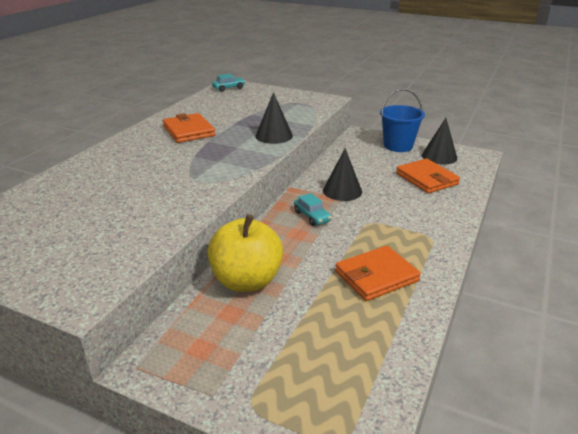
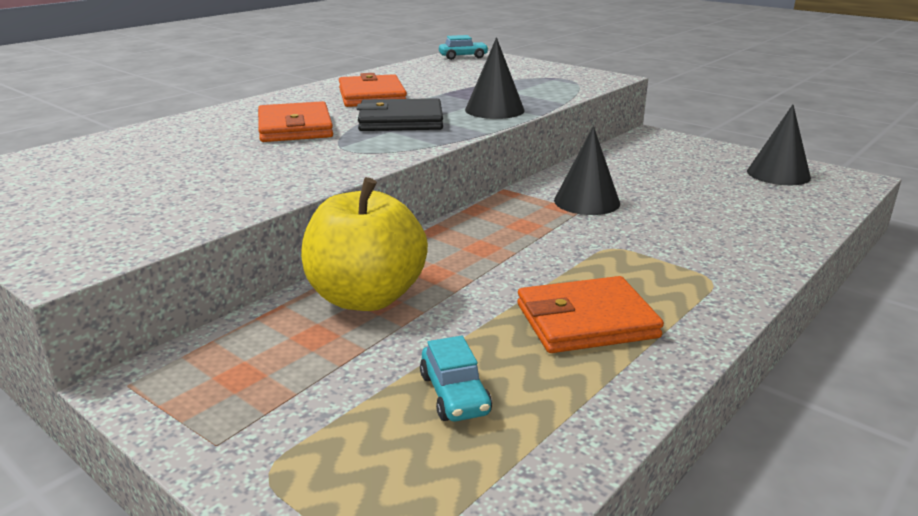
camera: 15 degrees right, 5 degrees down
turquoise car [294,193,331,226] -> turquoise car moved to [420,336,492,421]
blue bucket [380,89,425,152] -> none
orange wallet [396,159,460,193] -> orange wallet moved to [258,101,333,142]
none -> black wallet [357,98,443,131]

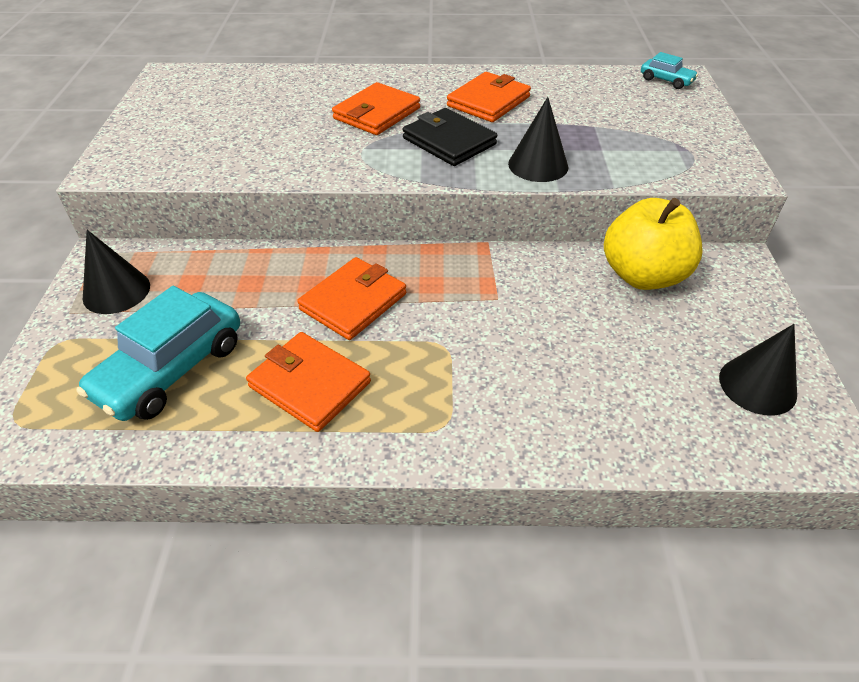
camera: 50 degrees right, 20 degrees up
yellow apple [301,177,428,311] -> yellow apple moved to [604,198,702,290]
turquoise car [420,336,492,421] -> turquoise car [77,286,240,421], size x2.05
black cone [554,126,620,215] -> black cone moved to [83,230,150,314]
none -> orange wallet [297,257,406,340]

